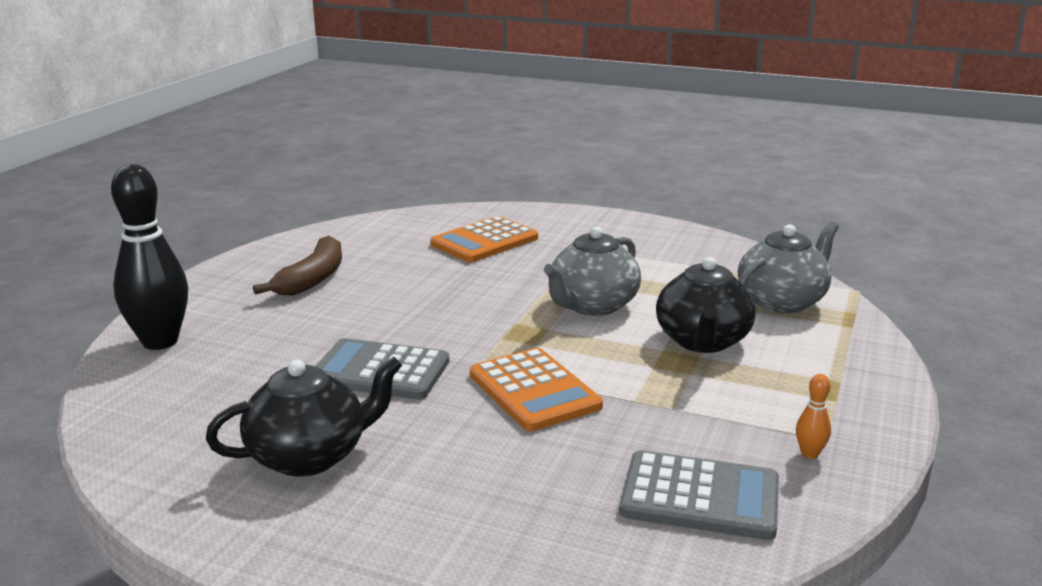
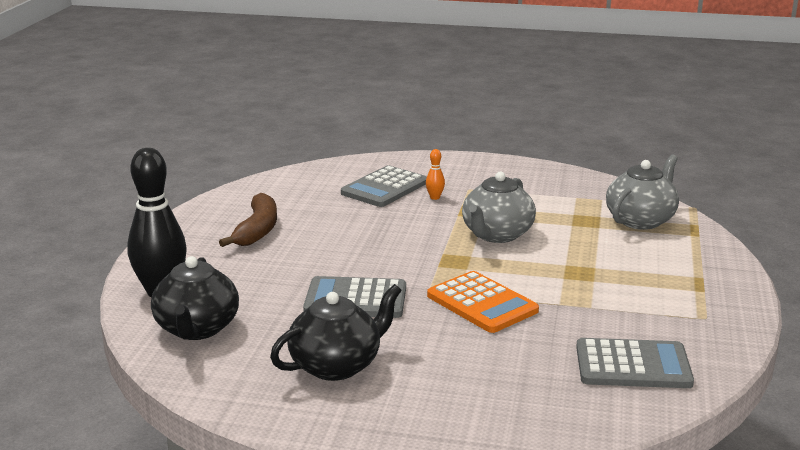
camera: 10 degrees left, 0 degrees up
orange calculator [430,216,538,262] -> grey calculator [341,165,427,207]
black teapot [656,257,756,353] -> black teapot moved to [151,256,239,340]
orange bowling pin [796,374,831,459] -> orange bowling pin moved to [426,149,445,200]

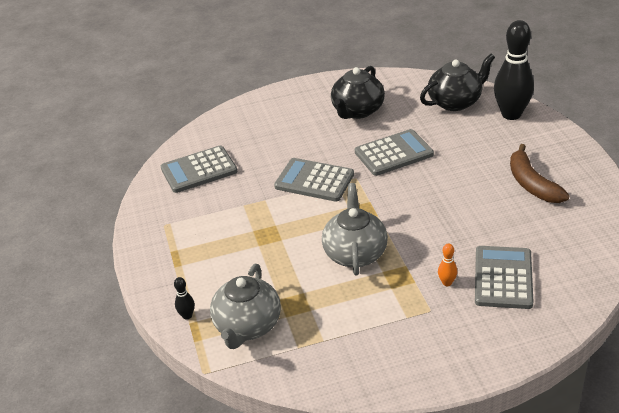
camera: 155 degrees right, 15 degrees up
black teapot [151,256,239,340] -> black teapot turned 90 degrees clockwise [420,54,495,111]
orange calculator [427,271,539,333] -> grey calculator [274,158,354,202]
none -> black bowling pin [174,277,195,319]

